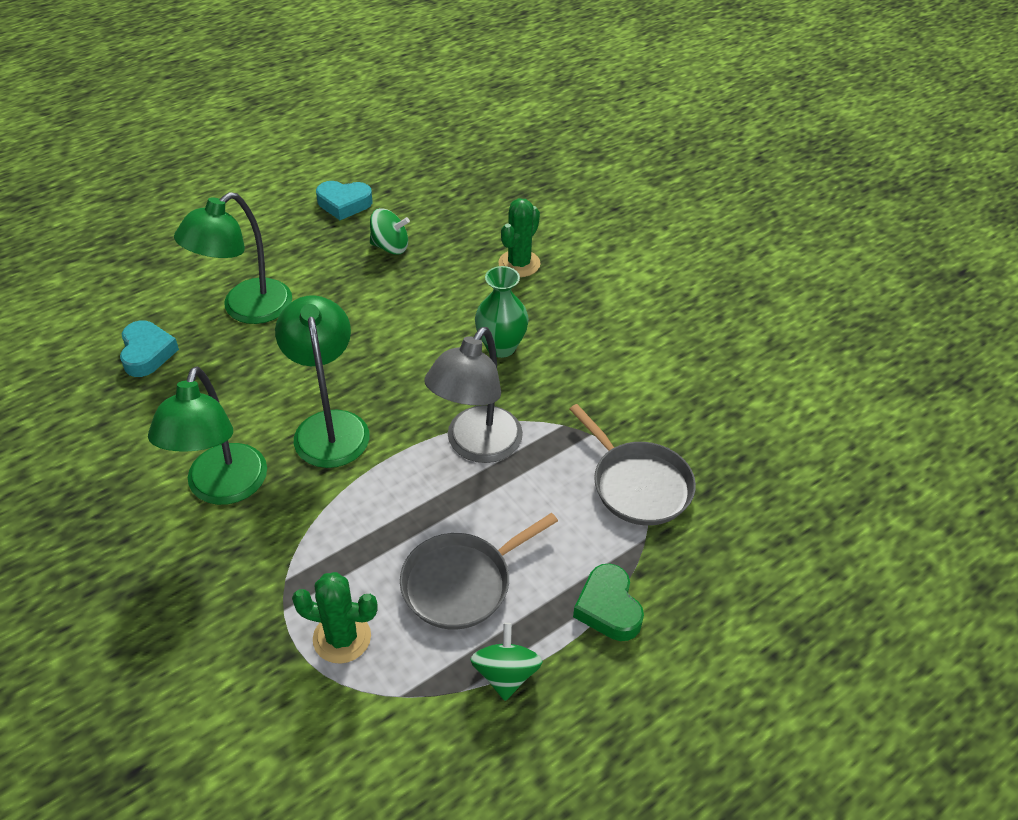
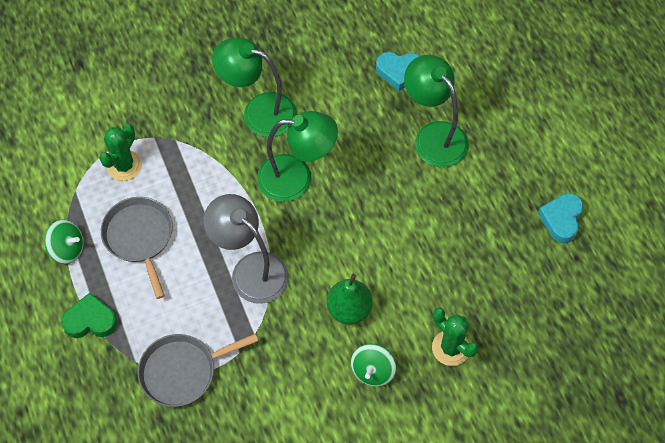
camera: 105 degrees right, 15 degrees up
green spinning top [370,208,410,255] -> green spinning top moved to [351,344,396,387]
green vase [475,266,529,358] -> green pear [327,274,372,324]

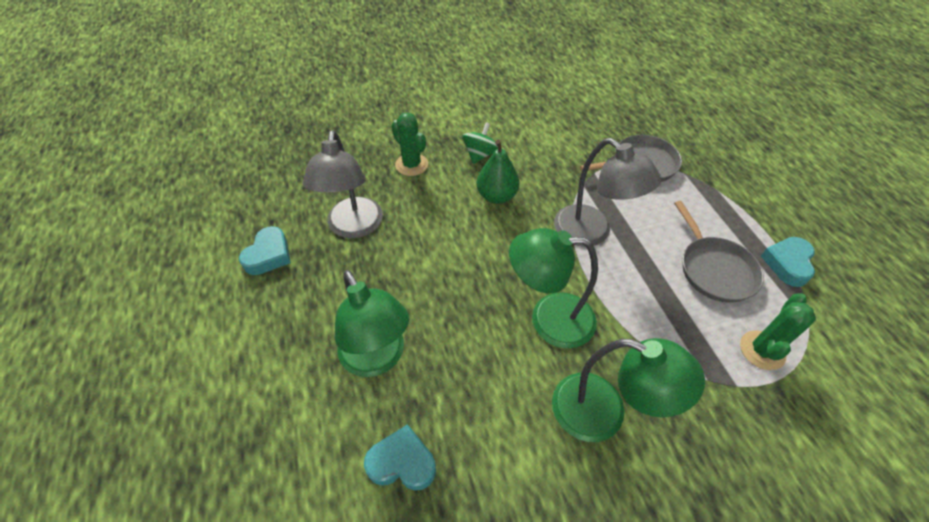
camera: 175 degrees left, 10 degrees down
green spinning top [44,220,84,264] -> turquoise heart [761,237,815,287]
green heart [61,293,117,338] -> none
none -> grey lamp [303,130,383,238]

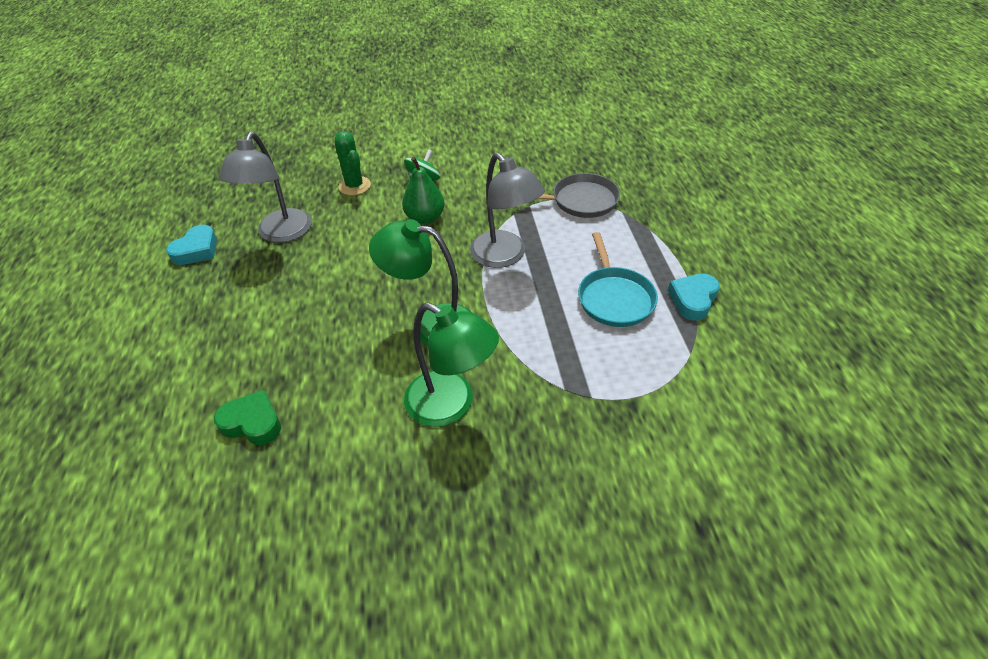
camera: 10 degrees right, 5 degrees down
green lamp [335,270,409,377] -> none
turquoise heart [364,424,436,491] -> green heart [214,390,281,445]
grey pan [674,201,764,303] -> turquoise pan [578,232,658,327]
green cactus [740,293,816,370] -> none

